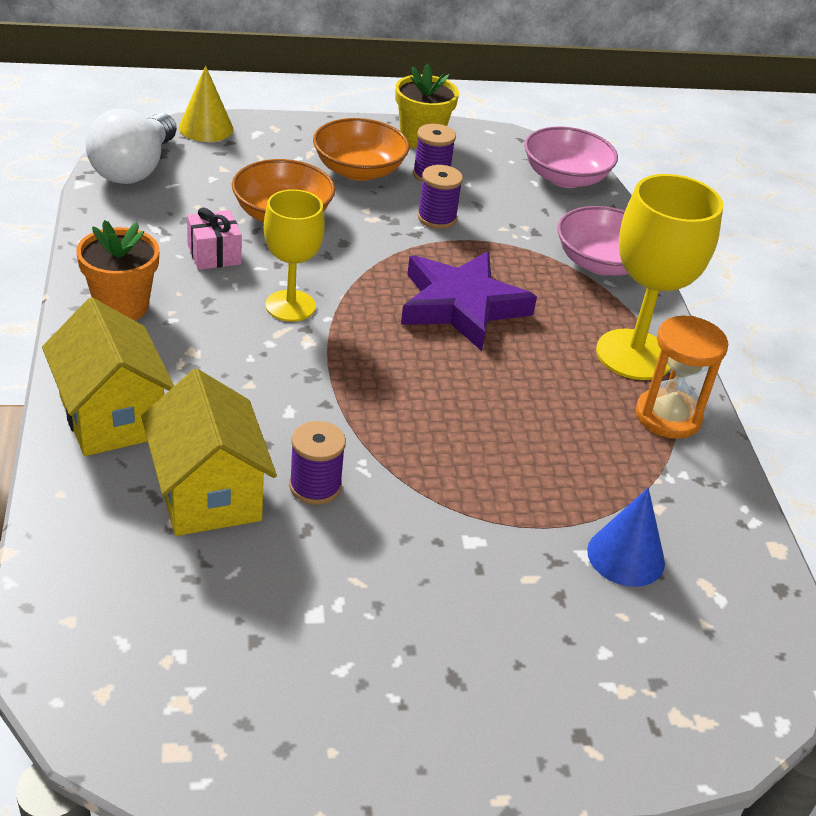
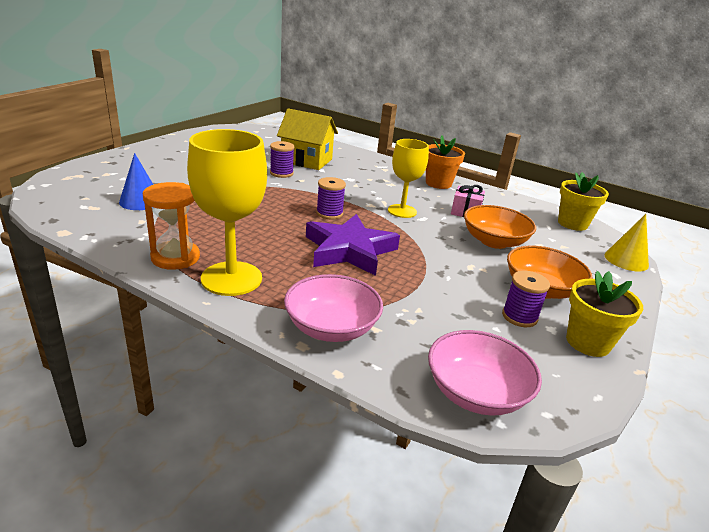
camera: 130 degrees right, 10 degrees down
yellow house [42,298,174,456] -> none
white light bulb [85,109,177,184] -> yellow flower pot [558,172,609,231]
purple spool [417,165,463,229] -> purple spool moved to [316,177,346,220]

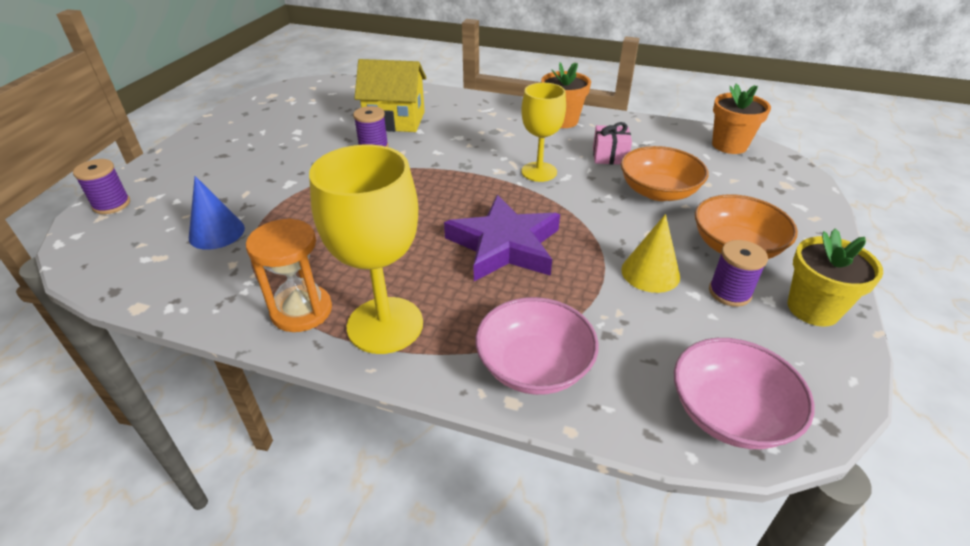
camera: 10 degrees left, 10 degrees up
purple spool [316,177,346,220] -> purple spool moved to [73,159,130,214]
yellow flower pot [558,172,609,231] -> orange flower pot [712,83,771,154]
yellow cone [605,214,649,271] -> yellow cone moved to [621,214,680,293]

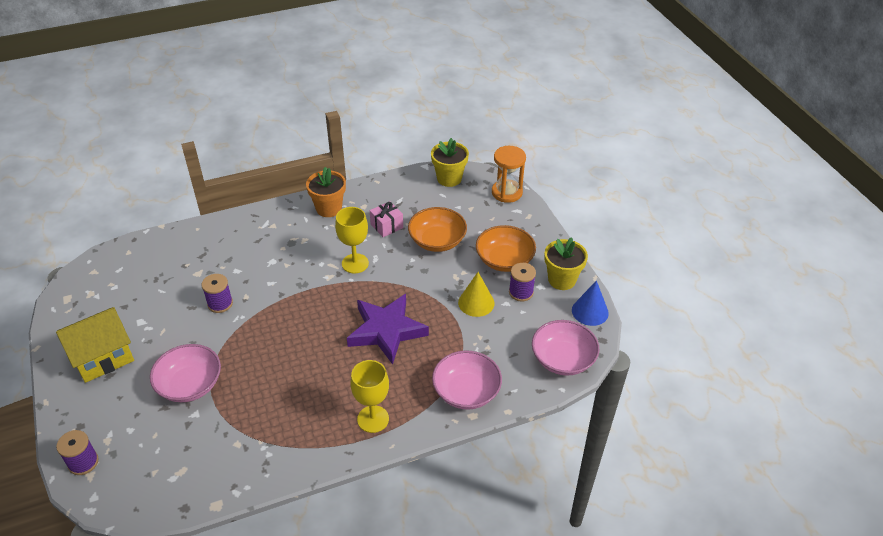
camera: 40 degrees left, 5 degrees up
blue cone [189,176,245,250] -> blue cone moved to [572,280,609,326]
orange hourglass [246,218,332,332] -> orange hourglass moved to [492,146,526,203]
yellow goblet [309,145,423,354] -> yellow goblet [350,360,389,433], size x0.65
yellow house [354,59,427,132] -> yellow house moved to [56,307,134,383]
orange flower pot [712,83,771,154] -> yellow flower pot [431,138,469,187]
none -> pink bowl [150,344,221,402]

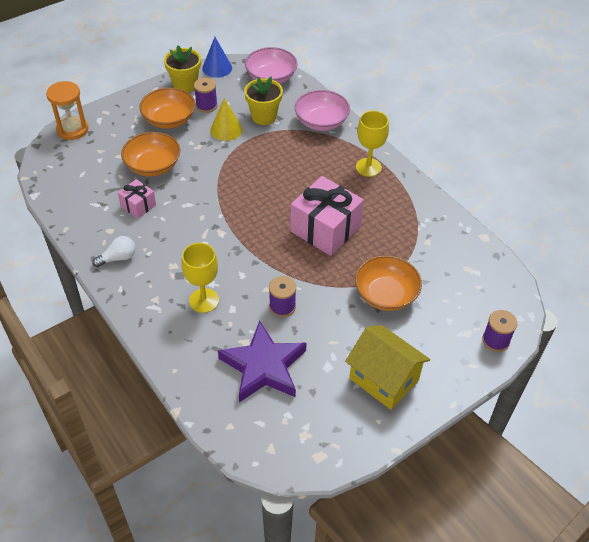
camera: 105 degrees left, 5 degrees up
pink bowl [150,344,221,402] -> orange bowl [355,255,422,311]
orange flower pot [306,167,346,217] -> white light bulb [92,236,136,267]
yellow goblet [335,207,369,274] -> yellow goblet moved to [181,243,219,313]
purple star [347,294,429,365] -> purple star moved to [218,320,307,402]
yellow flower pot [431,138,469,187] -> yellow flower pot moved to [244,76,283,125]
none -> pink gift [290,176,364,256]

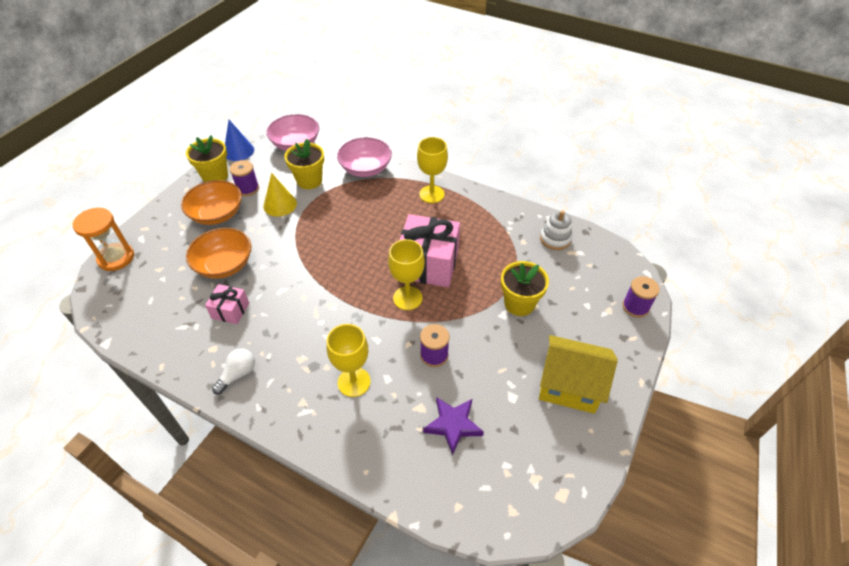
camera: 25 degrees left, 0 degrees up
purple star [218,320,307,402] -> purple star [423,397,484,455], size x0.61
orange bowl [355,255,422,311] -> yellow flower pot [501,261,549,316]
none -> yellow goblet [388,239,425,310]
none -> white stacking toy [540,210,572,250]

